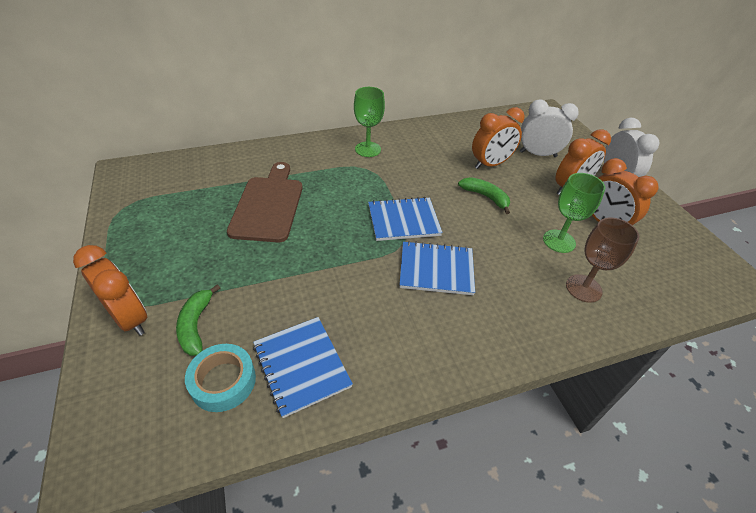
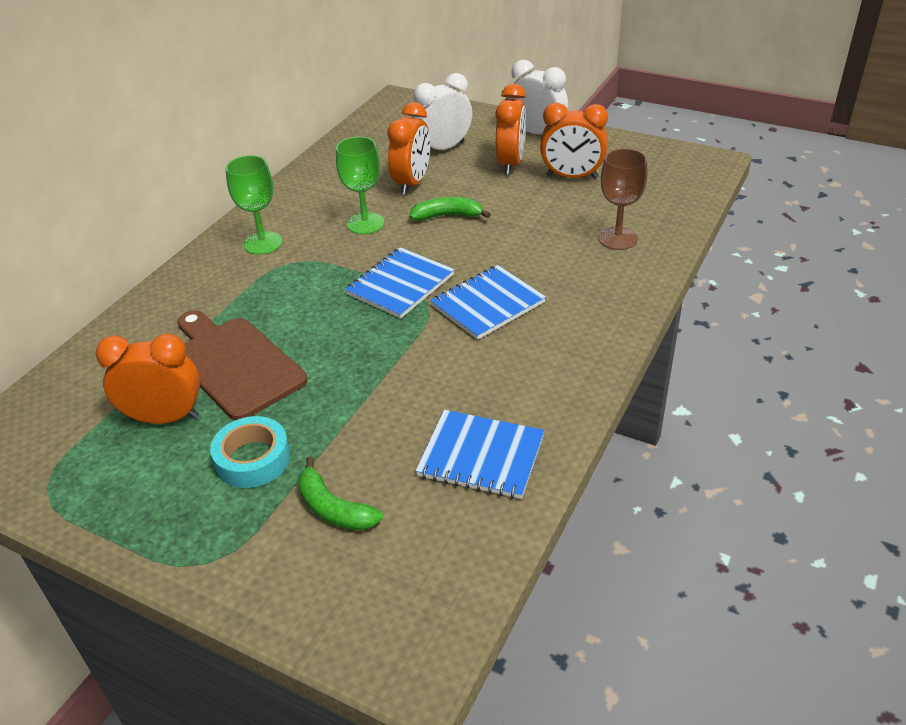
camera: 40 degrees left, 5 degrees down
orange clock [73,245,147,336] -> orange clock moved to [95,334,200,424]
turquoise tape [185,344,256,412] -> turquoise tape moved to [210,416,290,488]
green goblet [543,173,605,253] -> green goblet moved to [336,137,384,234]

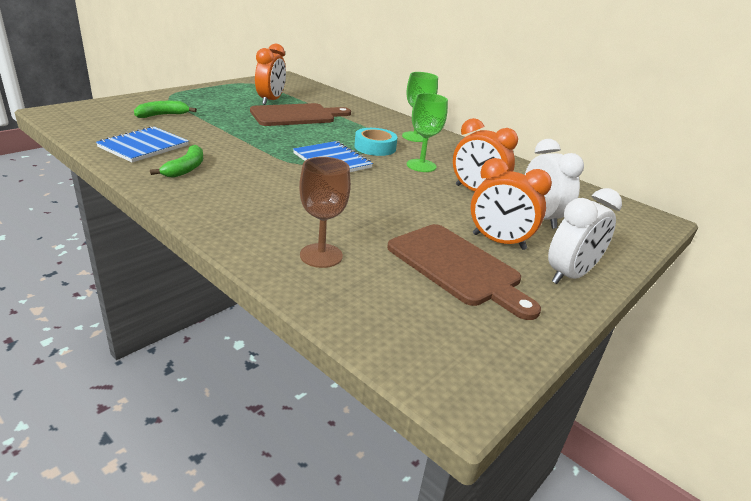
camera: 100 degrees right, 10 degrees down
turquoise tape [210,416,290,488] -> turquoise tape moved to [354,128,398,156]
green banana [409,197,491,221] -> green banana moved to [150,145,203,178]
blue notebook [430,265,546,340] -> none
orange clock [540,103,608,179] -> brown cutting board [387,224,541,320]

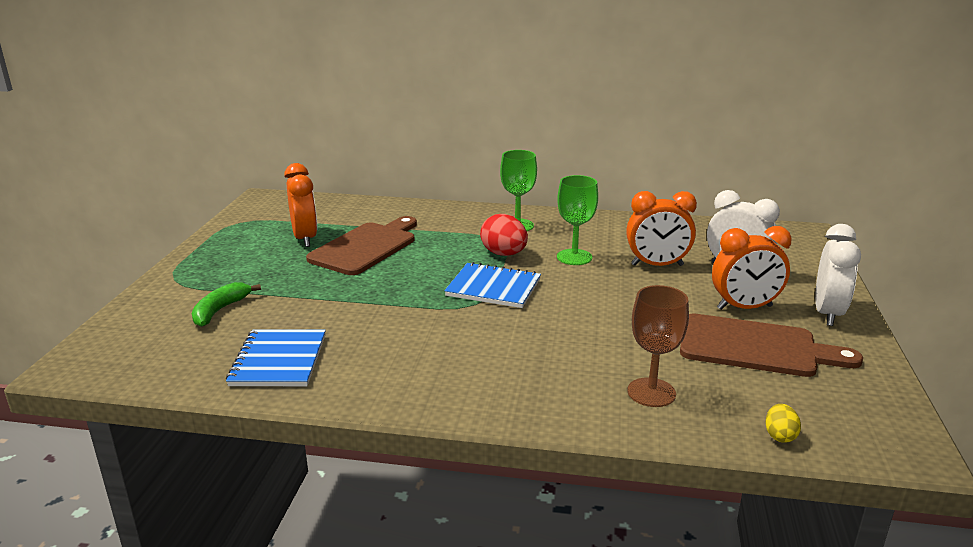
camera: 30 degrees left, 5 degrees down
green banana [150,145,203,178] -> none
turquoise tape [354,128,398,156] -> red egg [480,214,528,256]
none -> yellow egg [765,404,801,443]

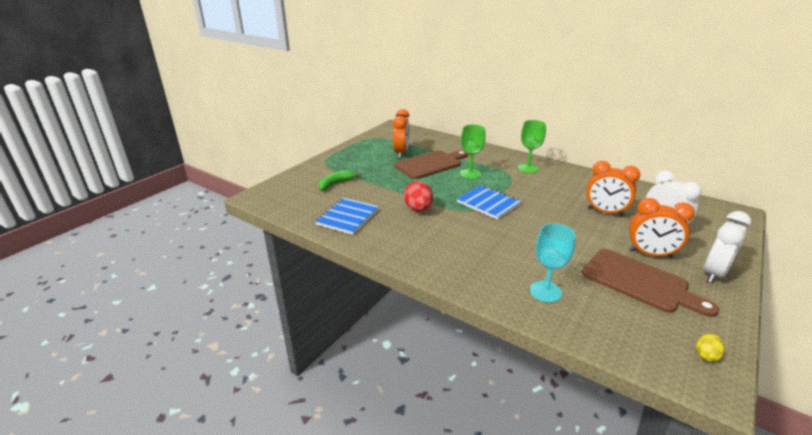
camera: 25 degrees right, 5 degrees up
red egg [480,214,528,256] -> red egg moved to [404,181,433,211]
green goblet [557,175,598,265] -> green goblet moved to [460,125,486,179]
brown goblet [627,285,689,407] -> turquoise goblet [530,223,576,302]
yellow egg [765,404,801,443] -> yellow egg moved to [696,333,724,362]

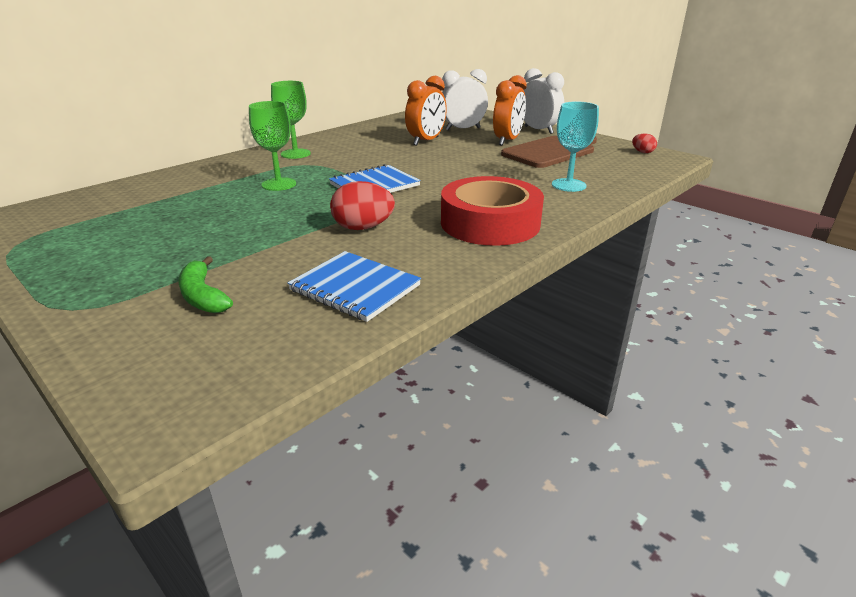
camera: 80 degrees left, 0 degrees up
orange clock [393,109,409,158] -> none
brown cutting board [395,150,468,179] -> none
yellow egg [696,333,724,362] -> red egg [632,133,657,153]
none -> red tape [441,176,544,246]

